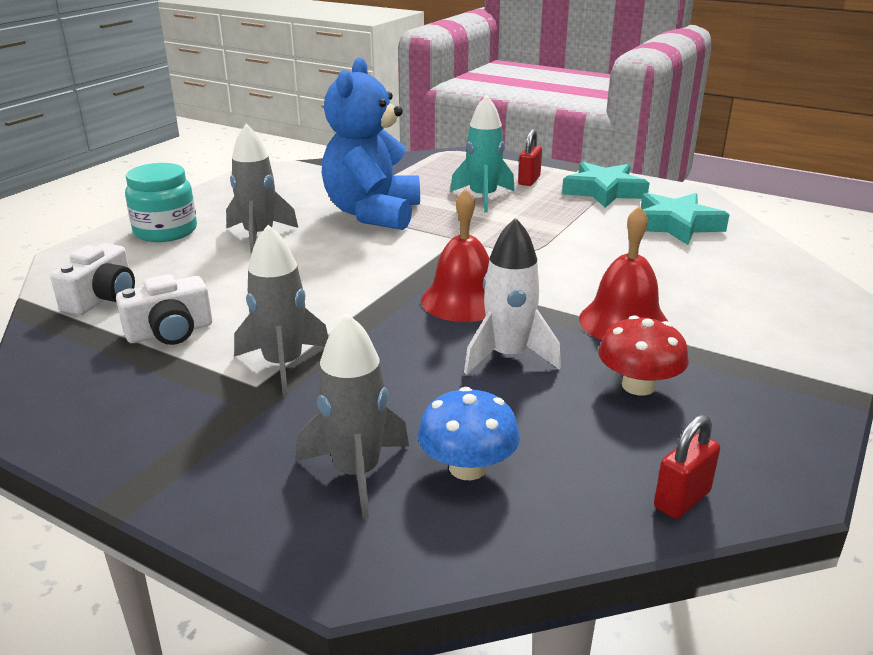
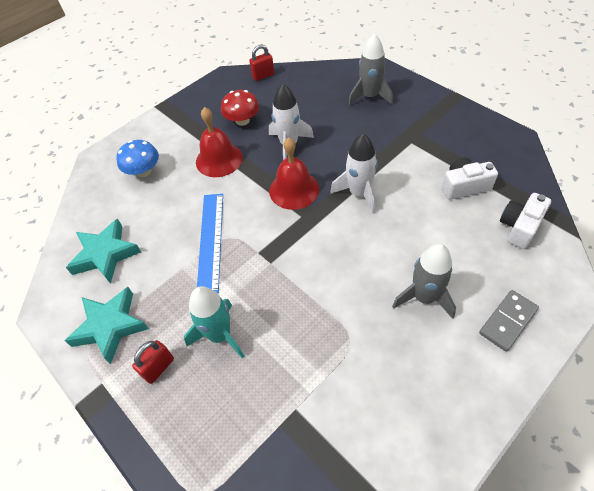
camera: 160 degrees left, 25 degrees up
turquoise jar [125,163,197,242] -> grey domino [479,290,539,352]
grey rocket [234,225,328,397] -> none
blue teddy bear [322,57,420,230] -> none
blue mushroom [418,387,520,480] -> blue mushroom moved to [116,140,159,177]
none -> blue ruler [197,194,223,293]
none -> white rocket [330,133,377,214]

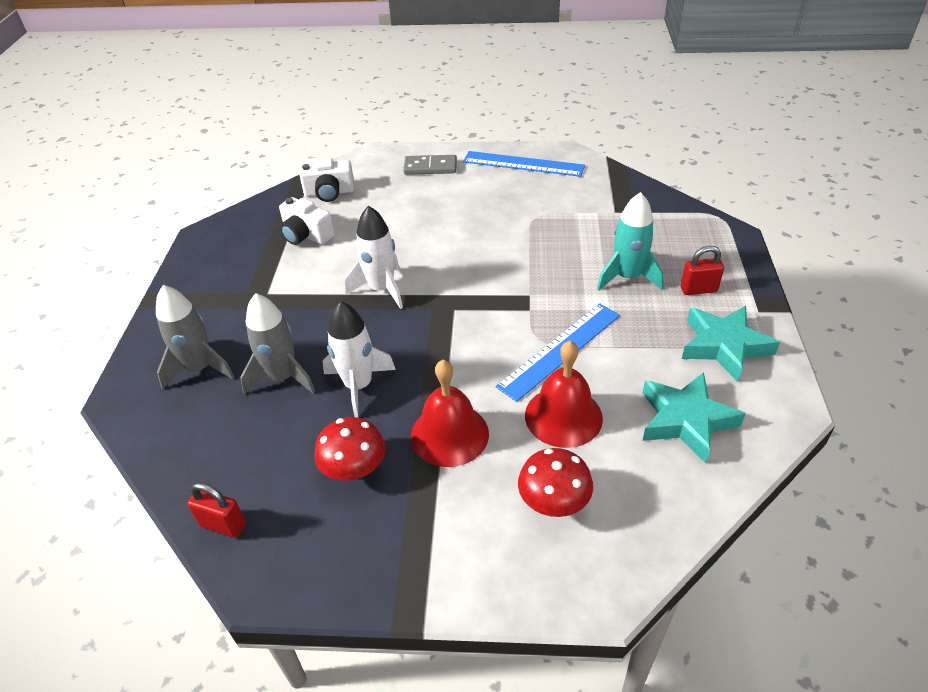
camera: 135 degrees left, 10 degrees down
blue mushroom [116,140,159,177] -> red mushroom [518,448,593,517]
red bell [269,137,319,210] -> red bell moved to [525,340,603,448]
grey rocket [392,244,456,319] -> grey rocket moved to [240,293,316,394]
none -> blue ruler [463,151,585,177]

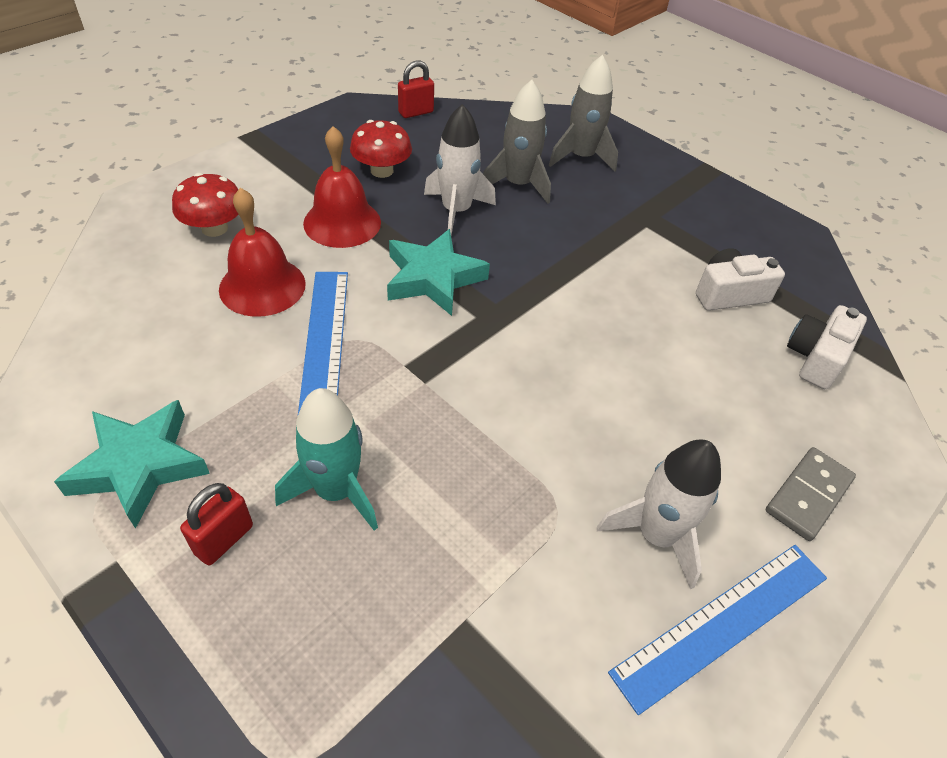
camera: 125 degrees right, 5 degrees up
white rocket [345,206,403,309] -> white rocket moved to [597,439,721,589]
turquoise star [642,372,746,463] -> turquoise star moved to [387,229,490,316]

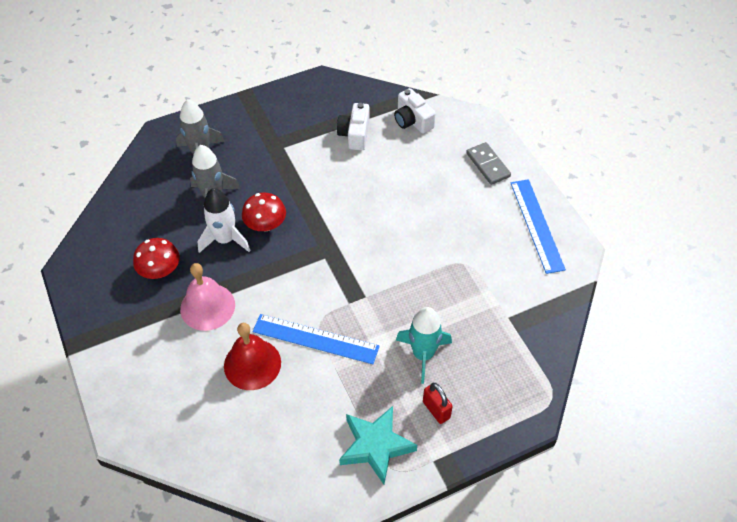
camera: 65 degrees left, 5 degrees up
red mushroom [172,173,239,237] -> red mushroom moved to [242,193,286,231]
red bell [303,126,381,248] -> pink bell [180,263,235,331]
turquoise star [387,229,490,316] -> none
red padlock [398,60,434,118] -> none
white rocket [597,439,721,589] -> none

